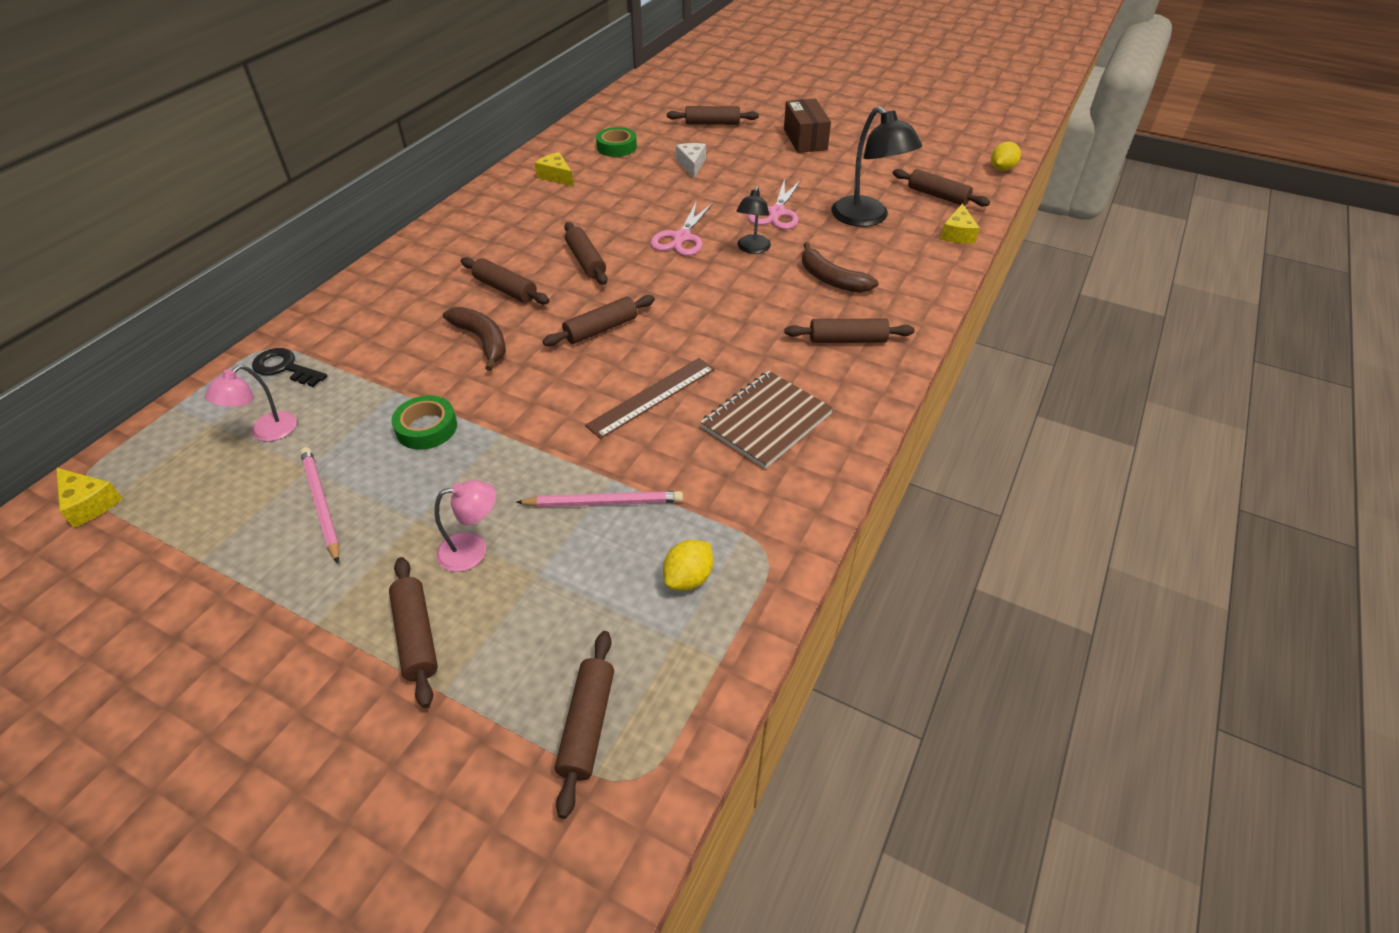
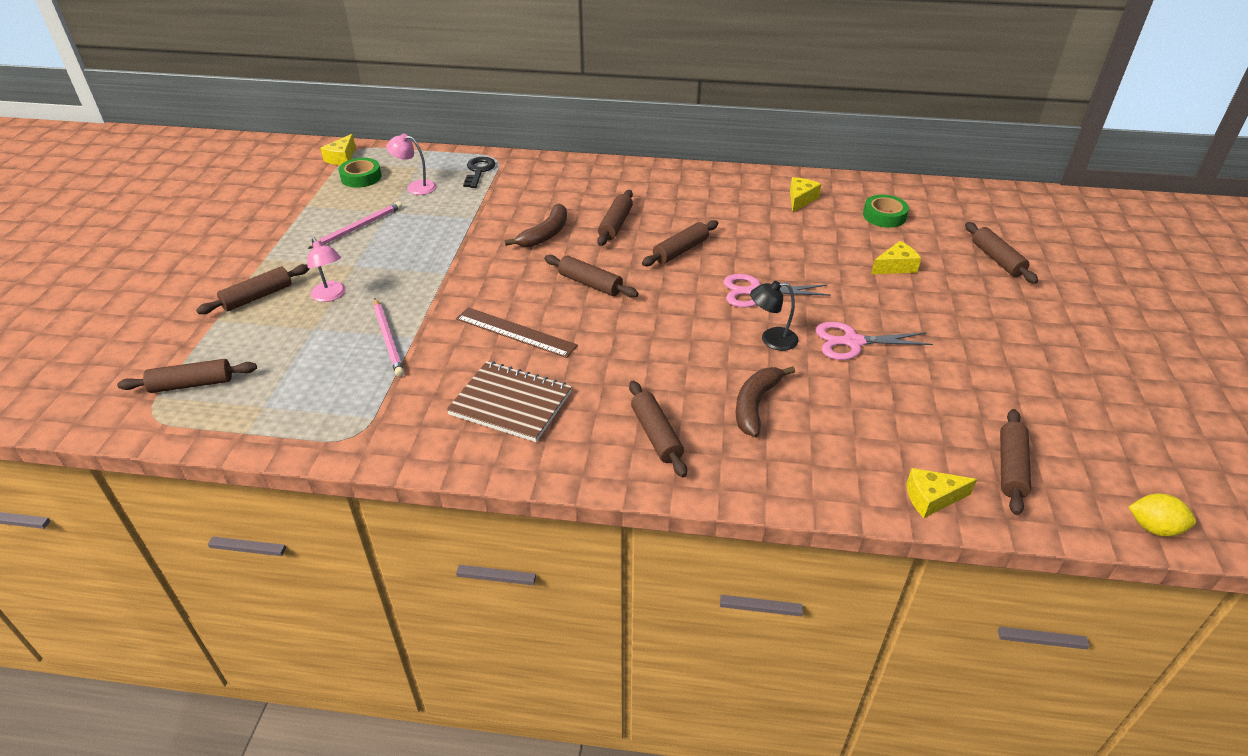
camera: 70 degrees right, 5 degrees down
green tape [391,395,457,450] -> green tape moved to [339,158,382,188]
yellow lemon [663,540,713,591] -> none
white cheese [676,143,706,178] -> yellow cheese [871,241,921,274]
brown box [784,99,831,153] -> none
black lamp [831,106,922,227] -> none

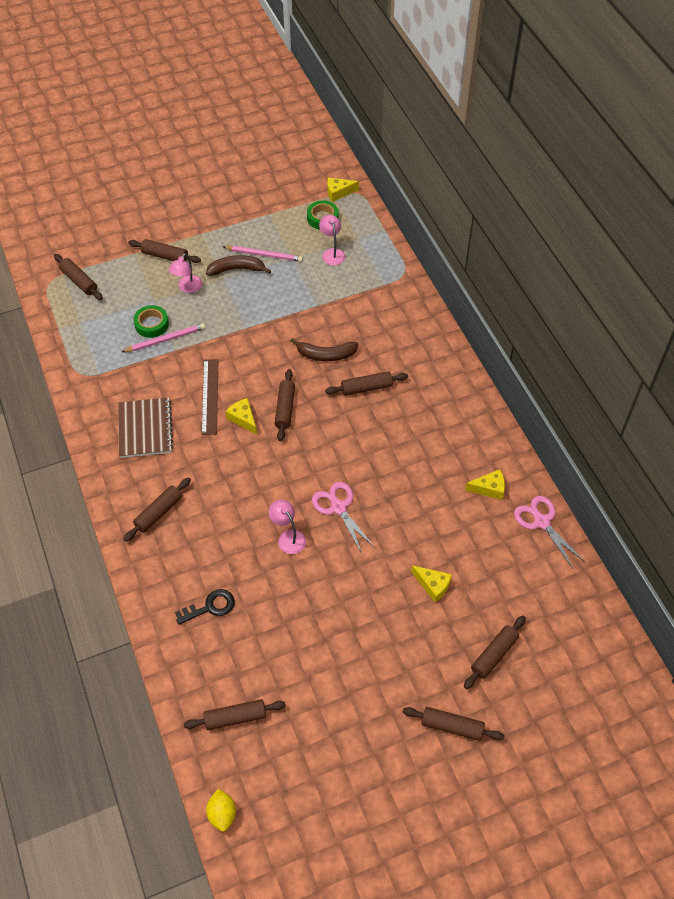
camera: 60 degrees right, 15 degrees up
pink pencil [374,298,404,377] -> pink pencil turned 150 degrees counterclockwise [122,323,206,352]
black key [463,157,496,188] -> black key moved to [175,589,235,625]
brown rolling pin [642,220,718,266] -> brown rolling pin moved to [403,707,504,741]
brown banana [736,366,795,437] -> brown banana moved to [206,255,271,276]
black lamp [750,281,799,351] -> pink lamp [269,500,306,554]
pink scissors [816,322,933,360] -> pink scissors moved to [514,496,585,569]
green tape [863,195,909,228] -> green tape moved to [133,305,169,338]
yellow cheese [906,468,977,518] -> yellow cheese moved to [225,398,257,435]

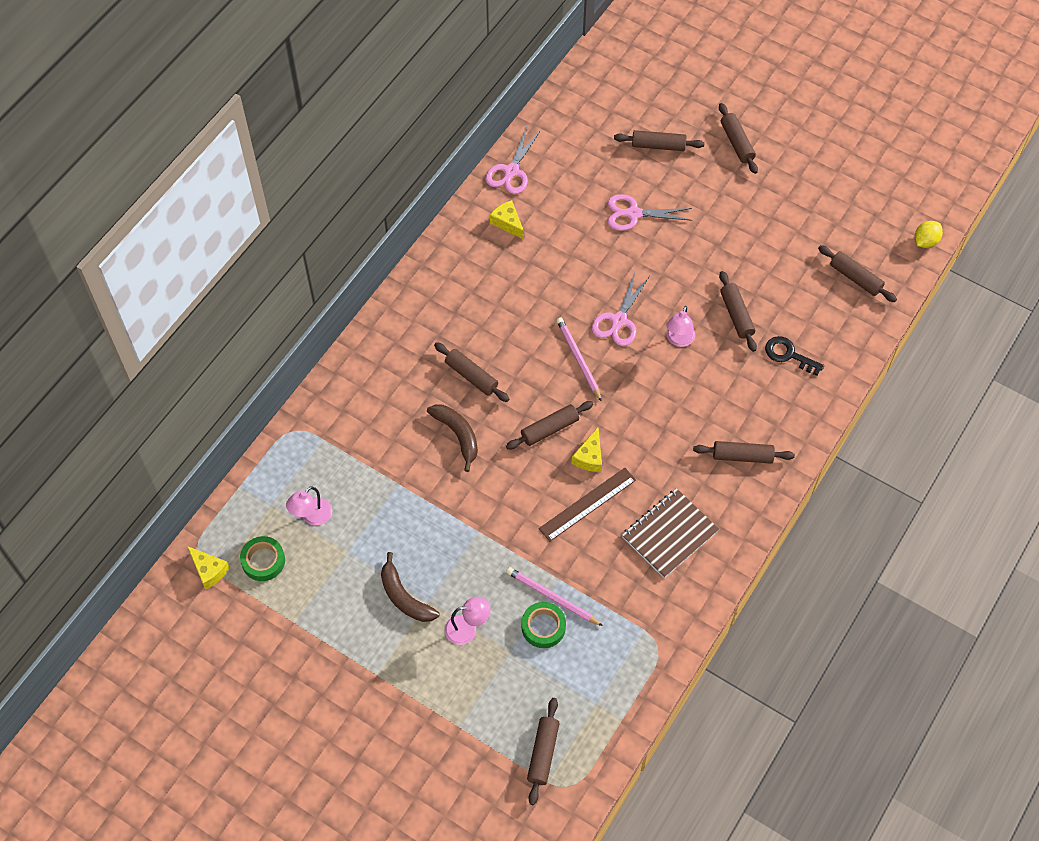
camera: 125 degrees left, 5 degrees up
brown rolling pin [128,239,201,263] -> brown rolling pin moved to [719,271,757,352]
pink pencil [223,246,303,262] -> pink pencil moved to [557,317,602,402]
yellow cheese [411,565,452,602] -> pink scissors [608,194,692,231]

